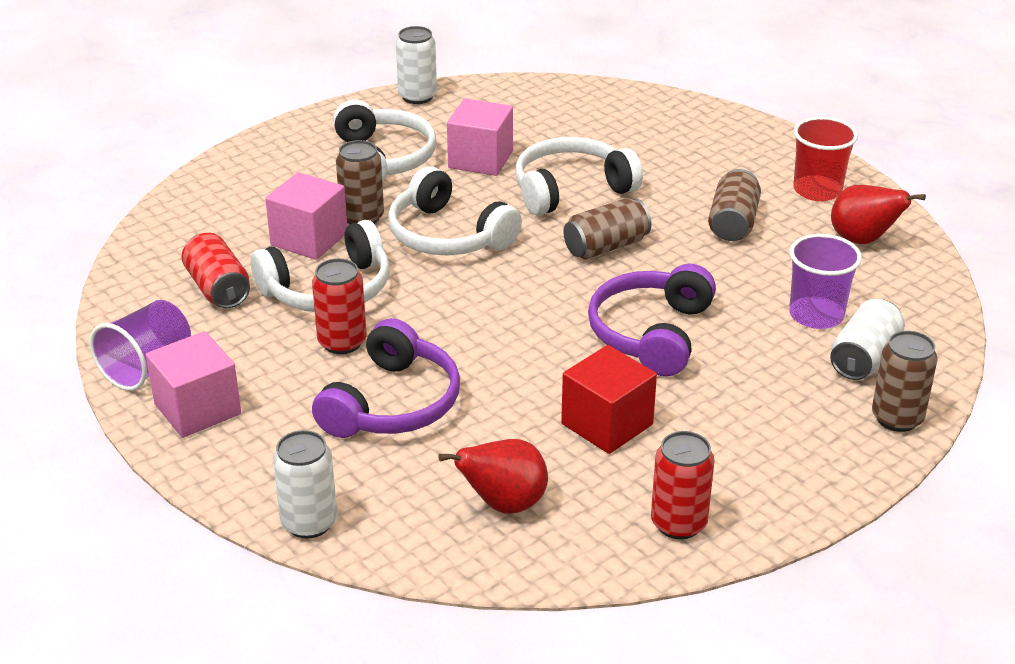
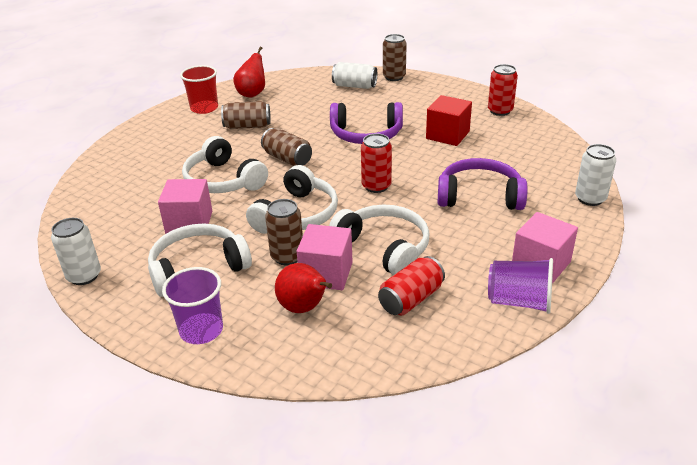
camera: 105 degrees left, 0 degrees up
red can [312,258,367,354] -> red can moved to [361,133,392,193]
red pear [438,439,548,514] -> red pear moved to [275,263,332,313]
purple cup [789,234,862,329] -> purple cup moved to [162,267,223,344]

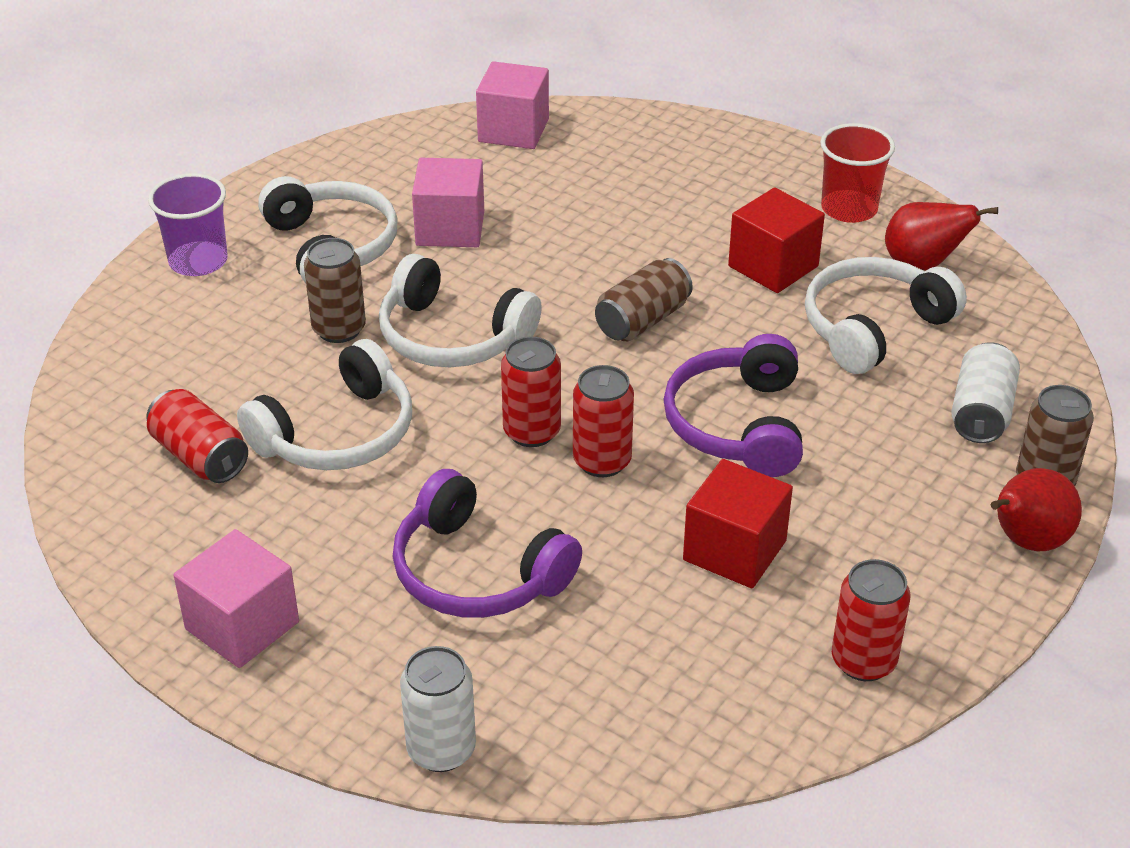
camera: 90 degrees right, 5 degrees up
white can [51,218,101,285] -> none
white headphones [182,136,268,193] -> white headphones moved to [805,257,967,374]
brown can [221,101,271,129] -> red cube [728,187,825,293]
red pear [275,263,332,313] -> red pear moved to [991,468,1082,551]
pink cube [297,224,353,290] -> pink cube moved to [476,61,549,149]
purple headphones [438,158,528,210] -> purple headphones turned 120 degrees clockwise [392,469,582,618]
purple cup [488,258,553,314] -> none
none -> red can [573,365,634,477]

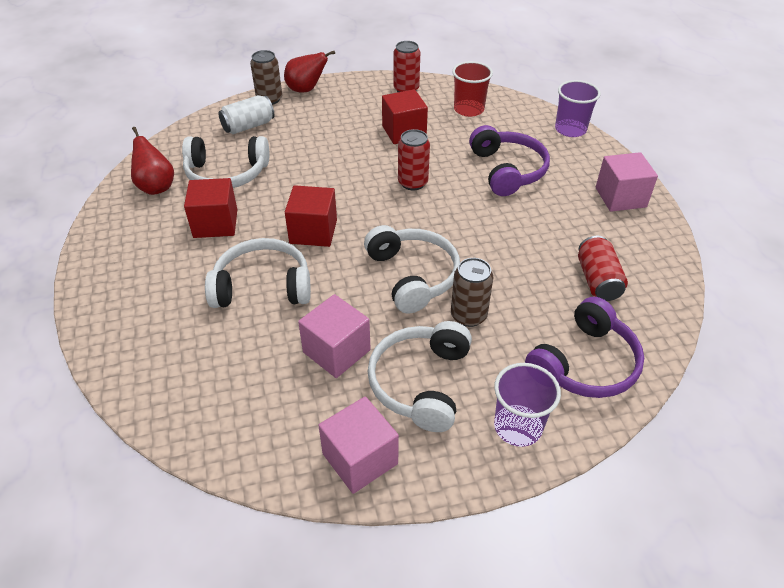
camera: 140 degrees left, 5 degrees up
white headphones [237,339,412,470] -> white headphones moved to [205,238,311,308]
white can [400,646,476,772] -> purple cup [555,80,601,137]
pink cube [476,61,549,149] -> pink cube moved to [318,396,399,494]
red can [501,336,561,447] -> none
brown can [595,258,693,341] -> red cube [285,185,337,247]
purple headphones [663,334,803,477] -> purple headphones moved to [525,297,644,398]
red cup [820,123,895,223] -> red cup moved to [452,61,493,117]

